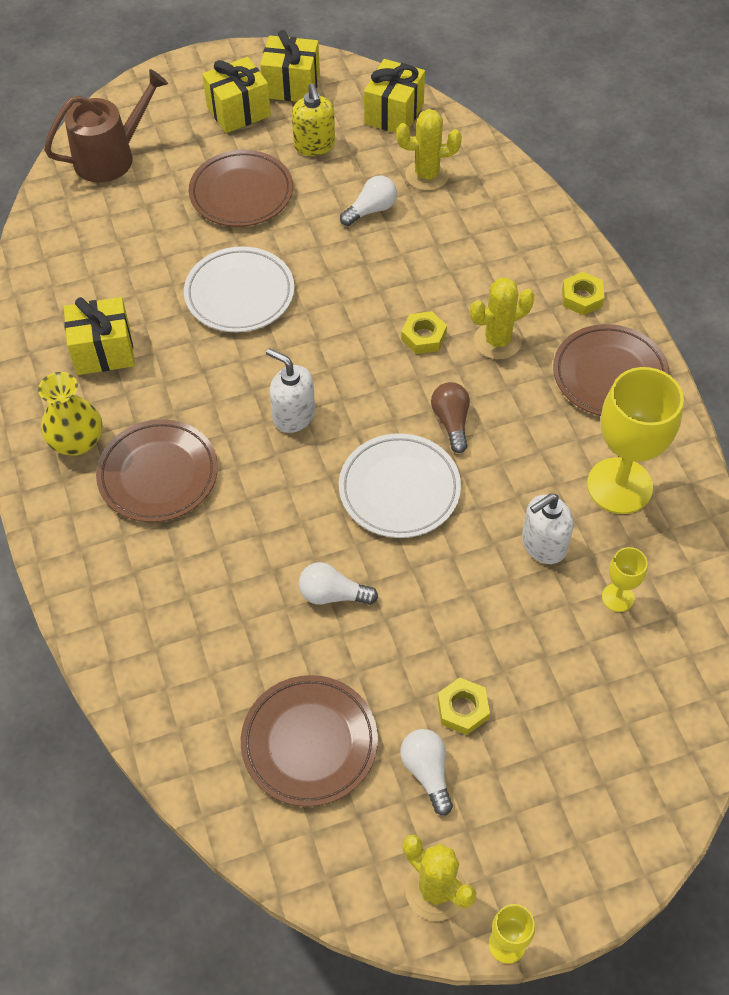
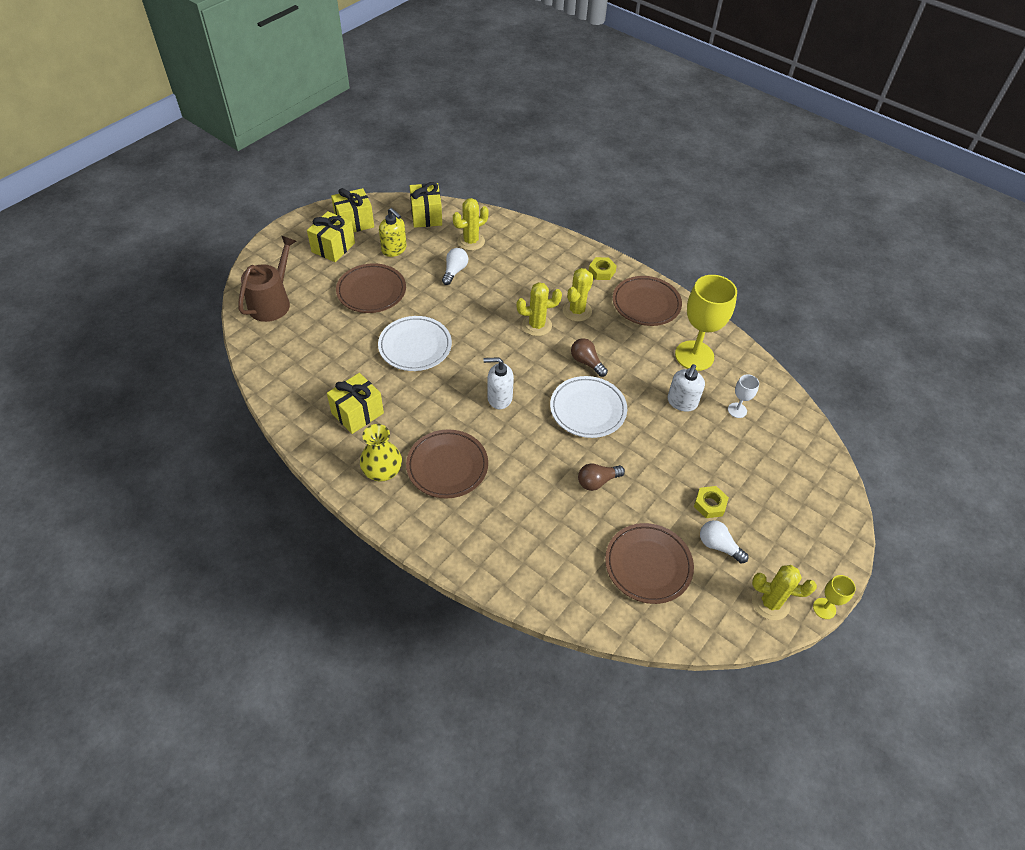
camera: 35 degrees left, 5 degrees down
white light bulb [299,562,378,605] -> brown light bulb [578,463,625,491]
yellow nut [401,311,447,354] -> yellow cactus [516,282,562,336]
yellow goblet [602,547,648,612] -> white goblet [728,374,759,418]

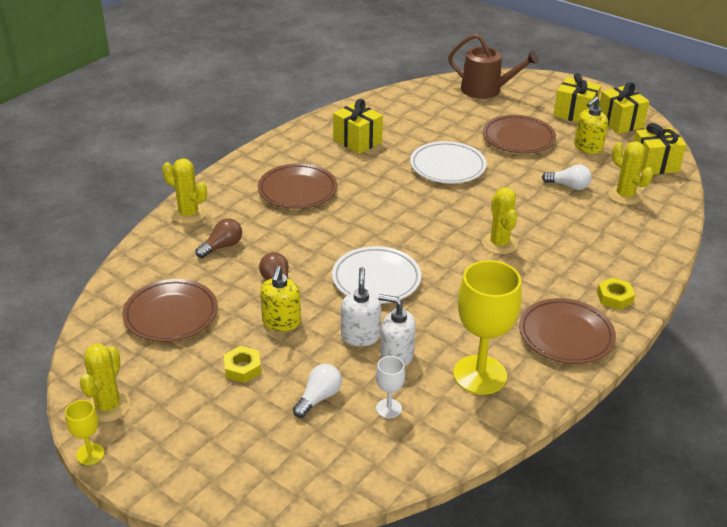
camera: 90 degrees right, 15 degrees down
yellow vase [360,424,402,481] -> none
white soap dispenser [484,357,514,409] -> white soap dispenser moved to [341,267,381,346]
yellow cactus [563,268,594,322] -> yellow cactus moved to [162,158,207,224]
brown light bulb [571,338,608,377] -> brown light bulb moved to [196,218,242,258]
white light bulb [700,520,748,563] -> white light bulb moved to [293,364,342,418]
none -> yellow soap dispenser [260,266,301,331]

